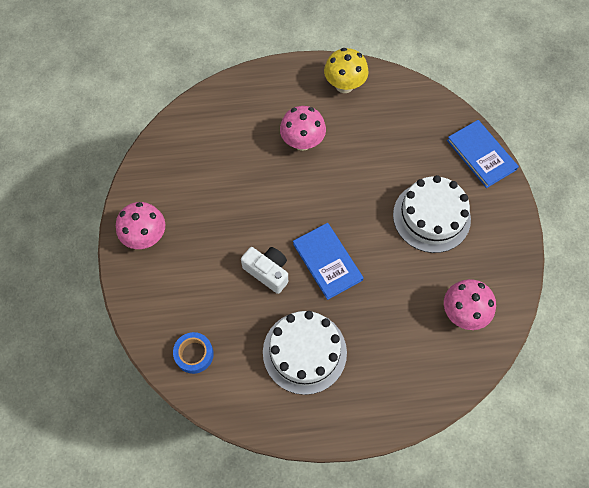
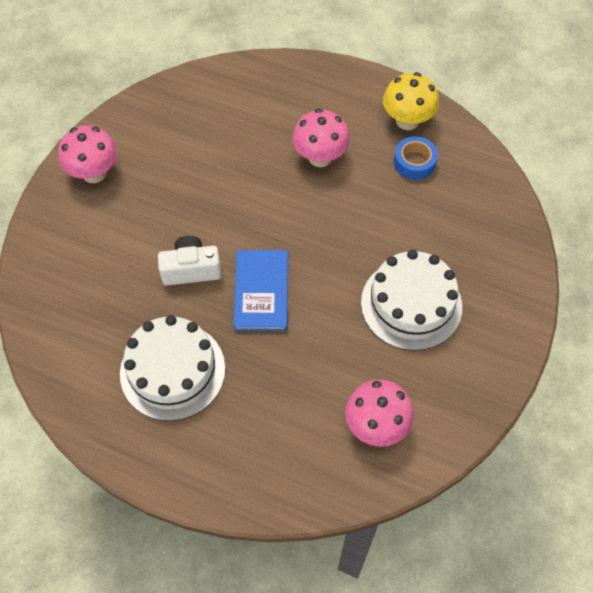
camera: 30 degrees right, 5 degrees down
blue tape [173,332,214,374] -> blue tape moved to [394,136,438,180]
white camera [241,247,288,294] -> white camera turned 75 degrees counterclockwise [158,236,221,286]
blue book [447,120,519,188] -> none

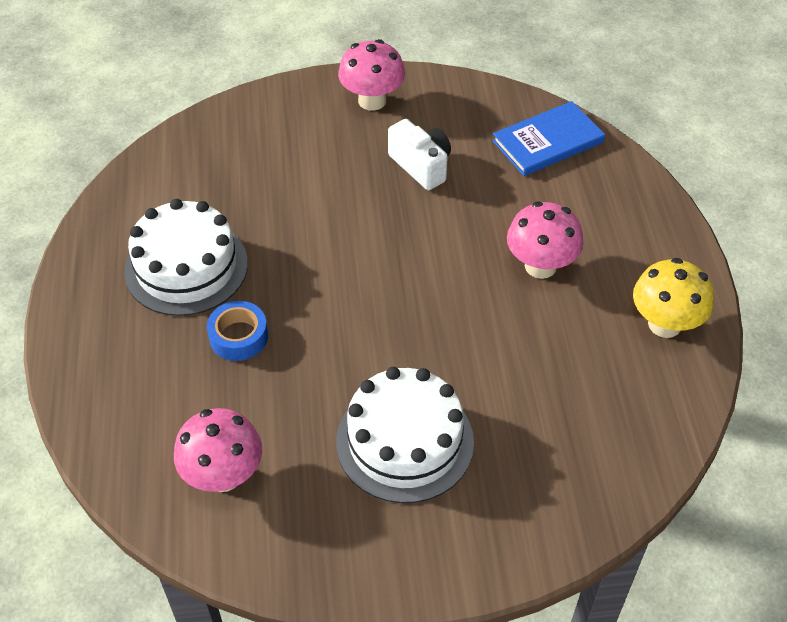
camera: 60 degrees right, 10 degrees down
white camera [158,236,221,286] -> white camera moved to [388,119,451,190]
blue book [233,250,288,331] -> blue book moved to [492,101,605,176]
blue tape [394,136,438,180] -> blue tape moved to [207,301,268,361]

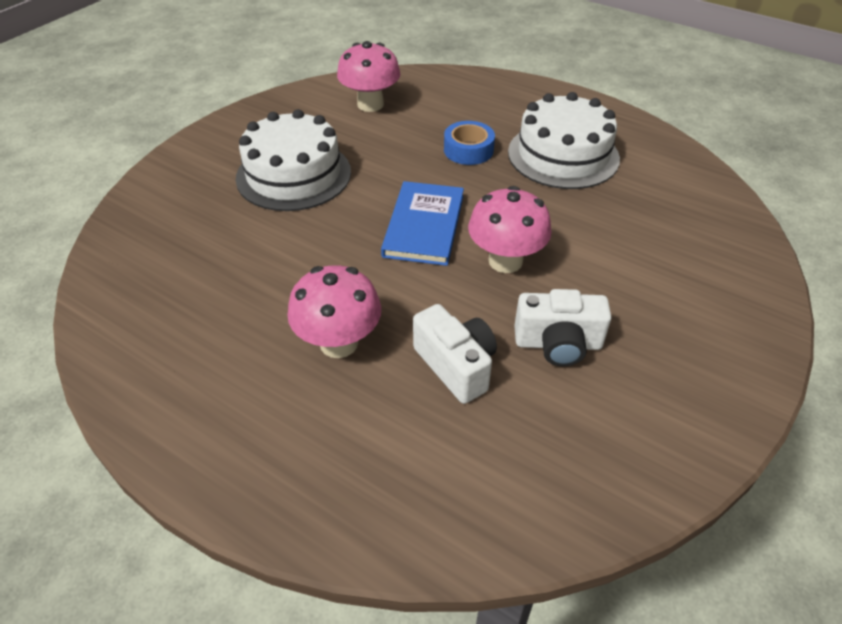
camera: 130 degrees right, 5 degrees down
pink mushroom [338,39,405,111] -> pink mushroom moved to [468,186,552,273]
blue book [492,101,605,176] -> blue book moved to [381,181,464,266]
yellow mushroom [633,258,714,338] -> none
none -> white camera [413,304,497,404]

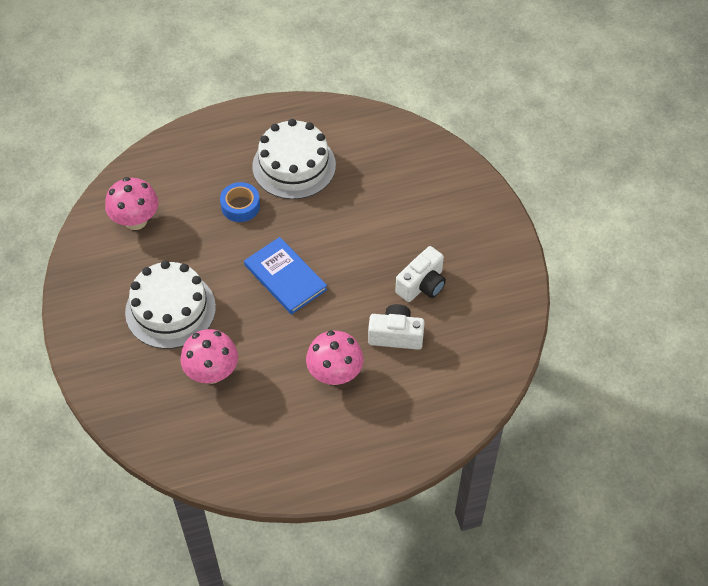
camera: 50 degrees left, 10 degrees up
pink mushroom [468,186,552,273] -> pink mushroom moved to [180,329,238,384]

